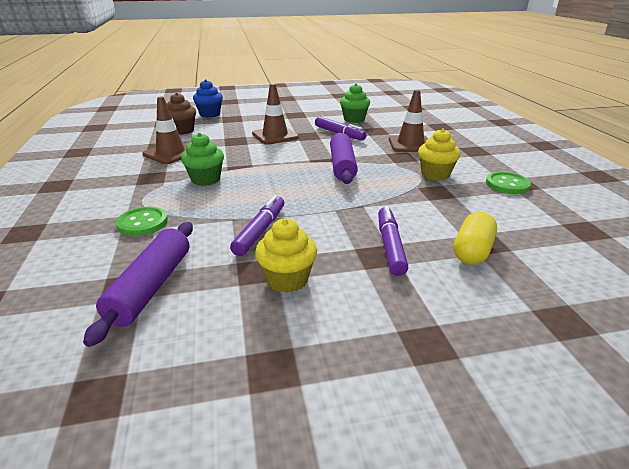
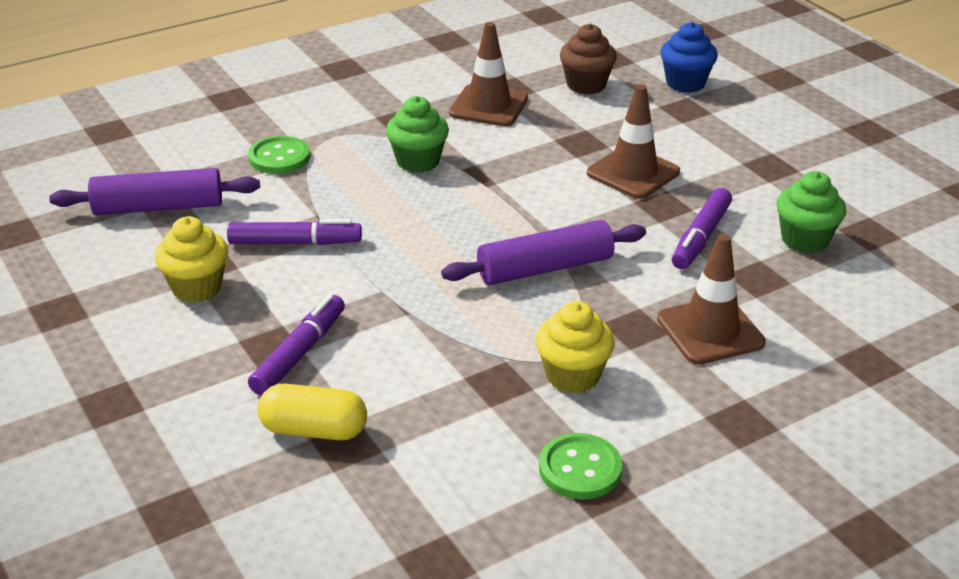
camera: 70 degrees right, 5 degrees up
purple marker [378,206,408,276] -> purple marker turned 45 degrees counterclockwise [248,295,345,396]

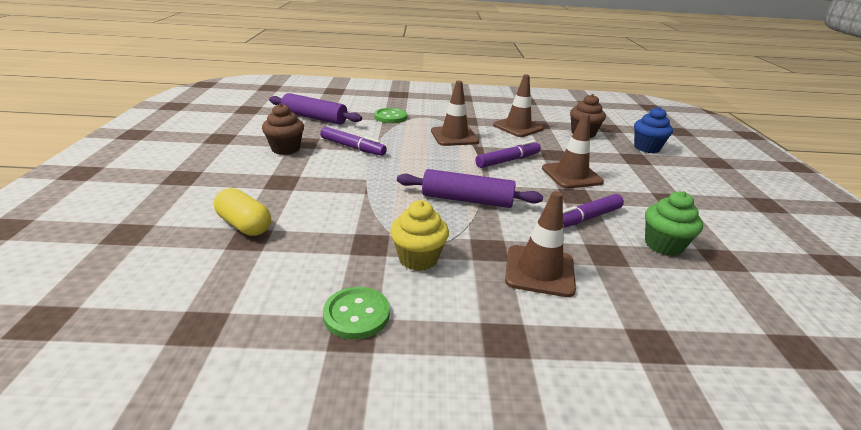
camera: 30 degrees right, 5 degrees down
yellow cupcake [155,216,228,302] -> brown cupcake [262,103,304,155]
purple marker [248,295,345,396] -> purple marker moved to [475,140,541,168]
green cupcake [386,96,449,173] -> brown traffic cone [431,81,479,146]

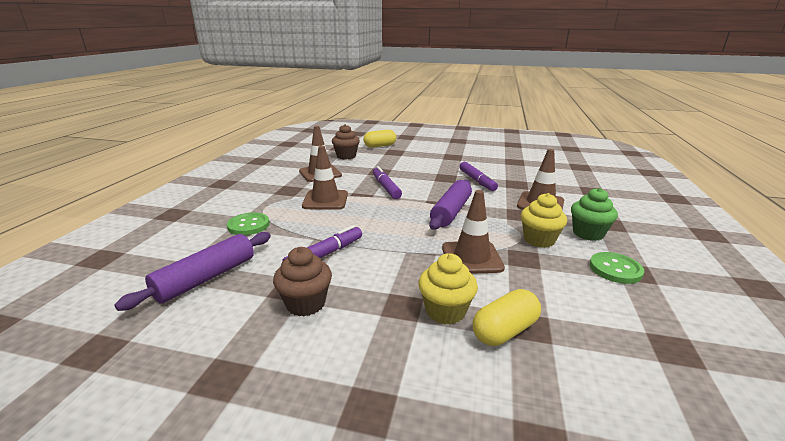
camera: 75 degrees left, 5 degrees down
brown traffic cone [542,113,604,189] -> brown traffic cone moved to [442,190,505,274]
blue cupcake [634,107,673,153] -> yellow capsule [363,130,396,148]
green cupcake [645,191,703,256] -> green cupcake moved to [571,188,618,241]
none -> yellow cupcake [418,253,478,325]

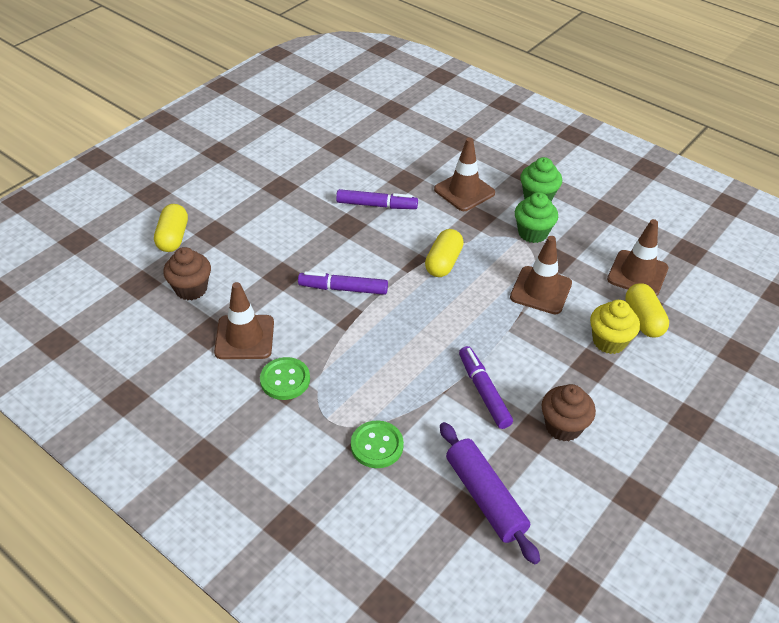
camera: 65 degrees left, 20 degrees up
brown traffic cone [302,146,348,210] -> brown traffic cone moved to [607,219,668,296]
purple rolling pin [429,180,472,230] -> yellow capsule [425,229,464,277]
yellow cupcake [521,193,567,248] -> green cupcake [515,192,558,243]
green button [590,252,644,284] -> green button moved to [260,357,310,400]

